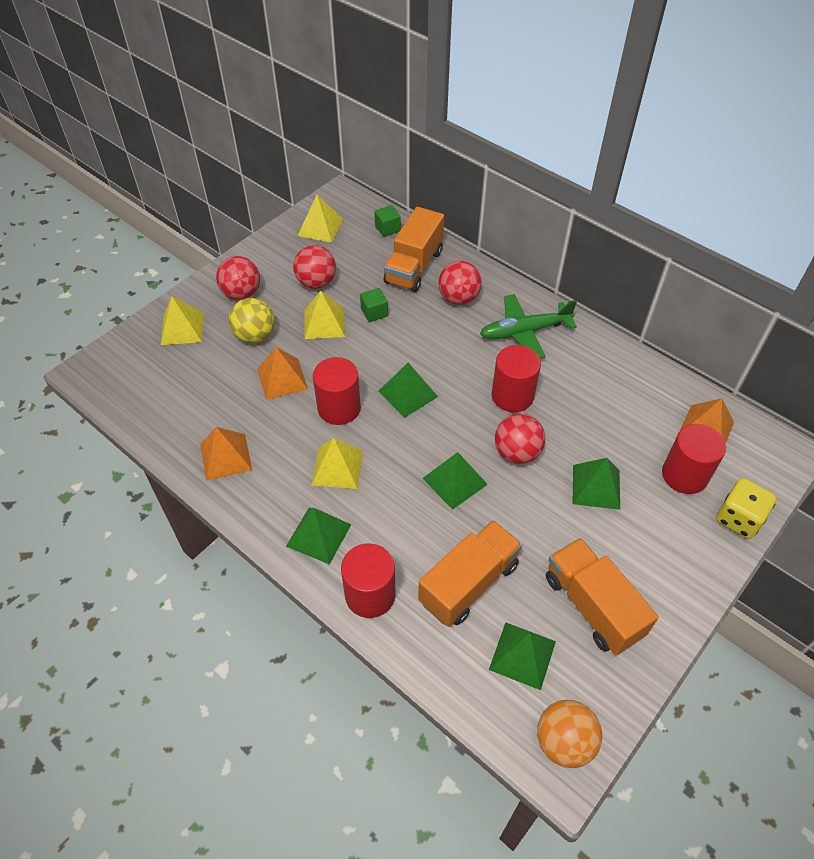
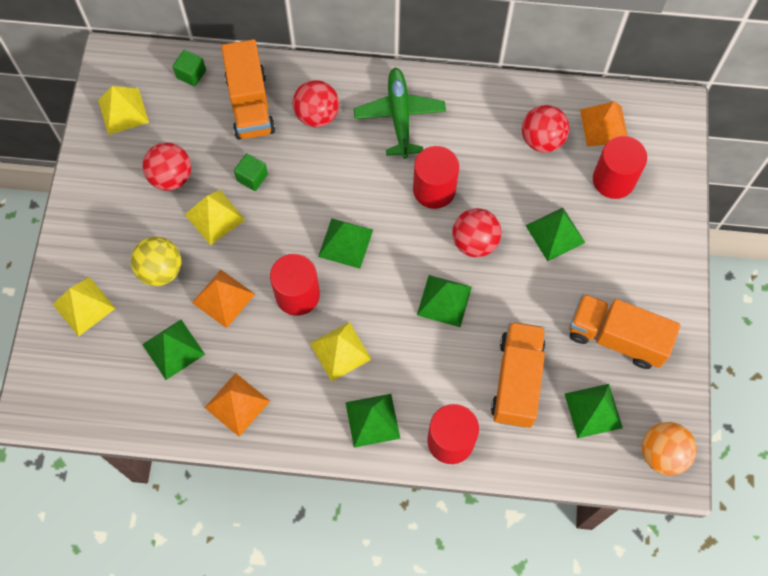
camera: 35 degrees left, 15 degrees up
red ball [216,256,260,300] -> red ball moved to [522,105,569,153]
green plane [480,294,577,358] -> green plane turned 135 degrees clockwise [354,68,446,159]
yellow dice [716,478,777,539] -> none
none -> green pyramid [142,320,205,380]

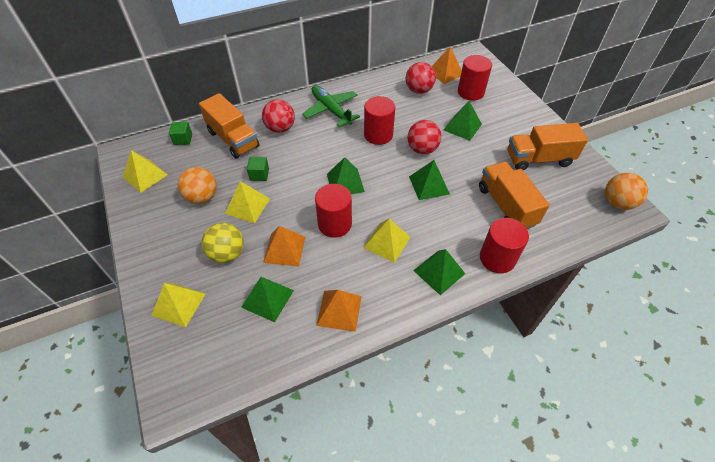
camera: 30 degrees left, 15 degrees down
red ball [143,142,191,191] -> orange ball [178,167,217,204]
green pyramid [565,384,623,438] -> none

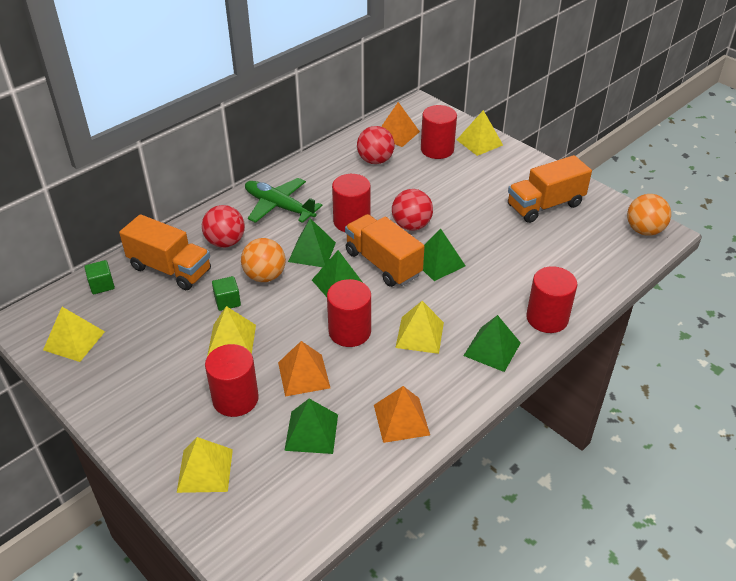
camera: 20 degrees left, 10 degrees down
orange ball [178,167,217,204] -> orange ball moved to [241,238,286,282]
yellow ball [202,223,244,263] -> red cylinder [205,344,259,417]
green pyramid [444,101,482,141] -> green pyramid moved to [288,218,336,267]
orange truck [479,162,550,229] -> orange truck moved to [345,214,425,287]
none -> yellow pyramid [457,110,503,156]

